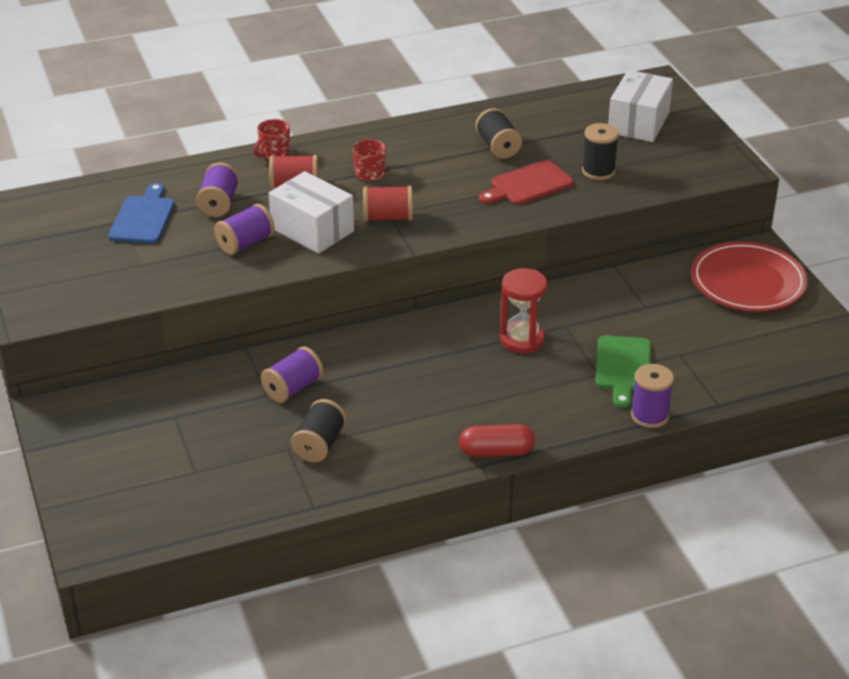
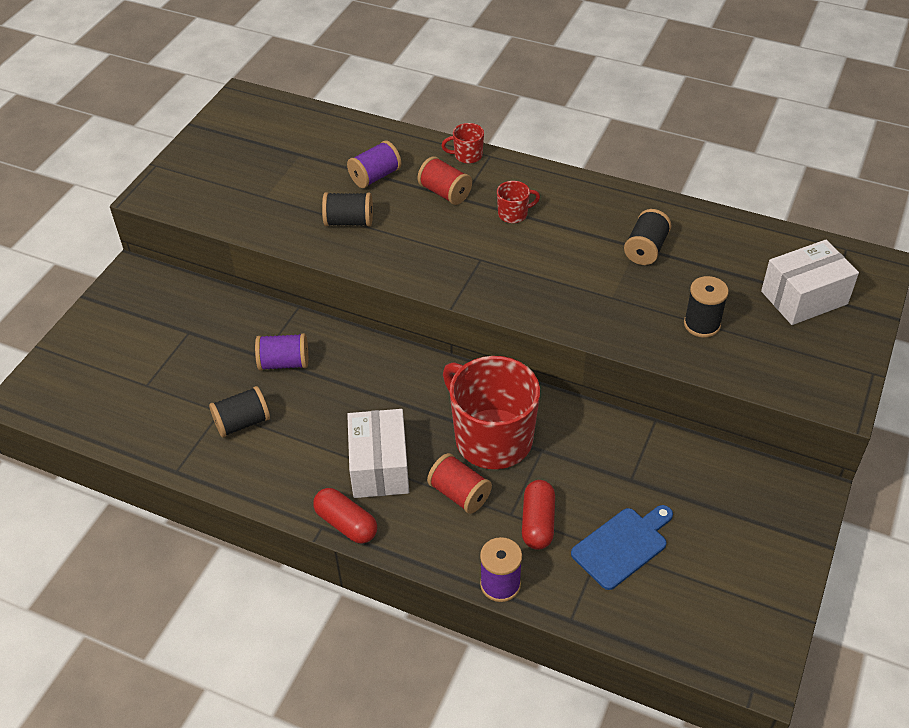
camera: 45 degrees right, 10 degrees up
blue cutting board [109,183,175,244] -> blue cutting board moved to [571,505,673,590]
purple spool [214,204,275,255] -> black spool [322,192,373,226]
white box [269,171,354,254] -> white box moved to [347,409,409,498]
red spool [363,186,413,222] -> red spool moved to [427,453,492,514]
red cutting board [479,160,574,205] -> none
red hourglass [500,268,548,353] -> red mug [443,356,540,469]
green cutting board [596,335,651,408] -> red capsule [522,480,555,550]
red plate [691,241,808,311] -> none

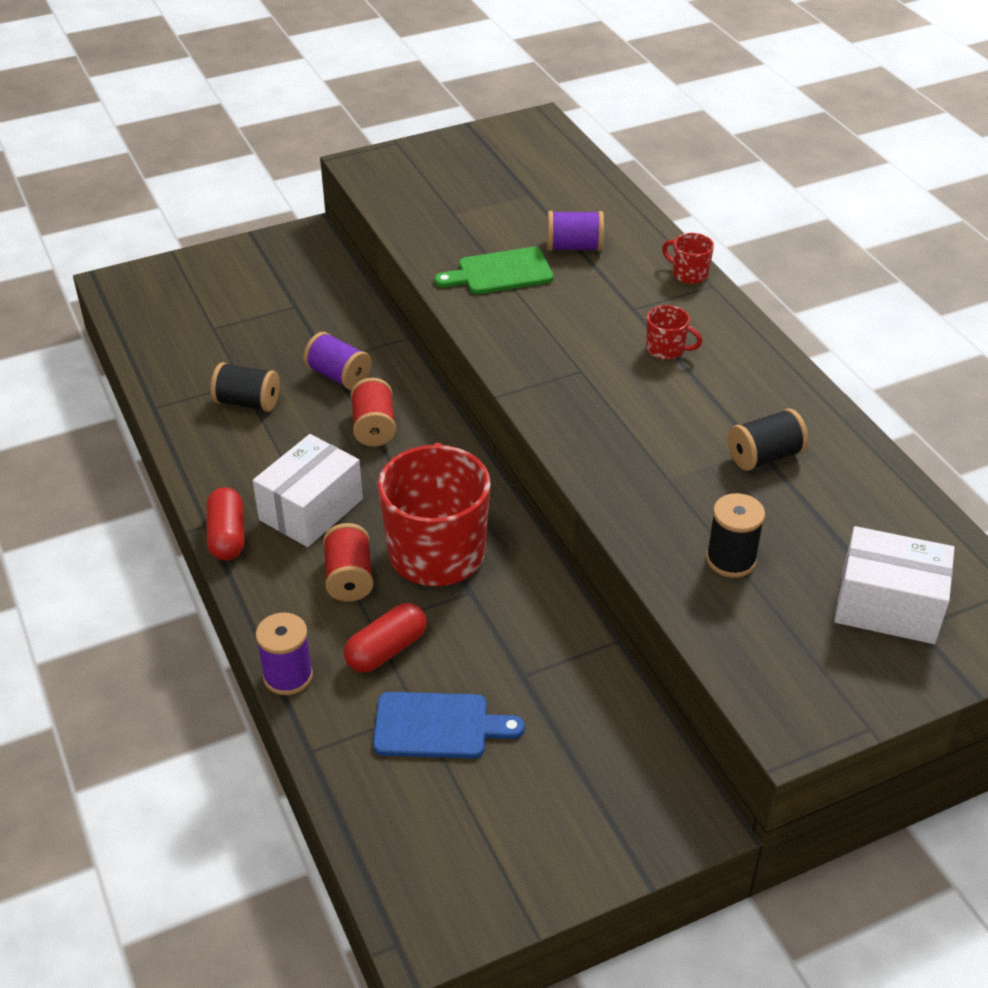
camera: 40 degrees right, 5 degrees down
black spool [322,192,373,226] -> green cutting board [434,247,554,294]
red spool [417,156,472,205] -> red spool moved to [351,378,396,447]

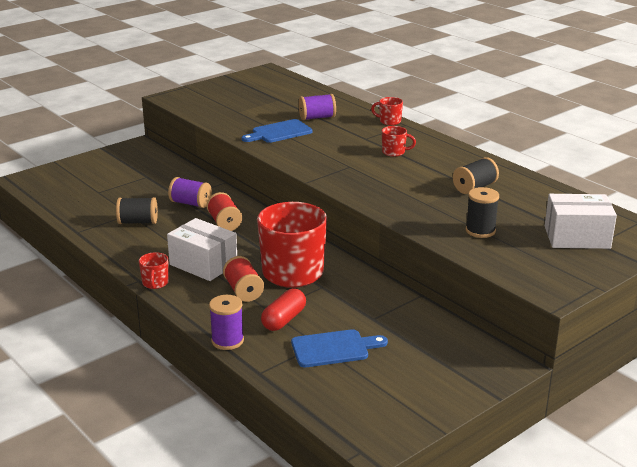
camera: 15 degrees left, 15 degrees down
red capsule [206,487,244,560] -> red mug [139,252,169,289]
white box [253,434,363,547] -> white box turned 75 degrees counterclockwise [167,218,237,281]
green cutting board [434,247,554,294] -> blue cutting board [242,119,312,143]

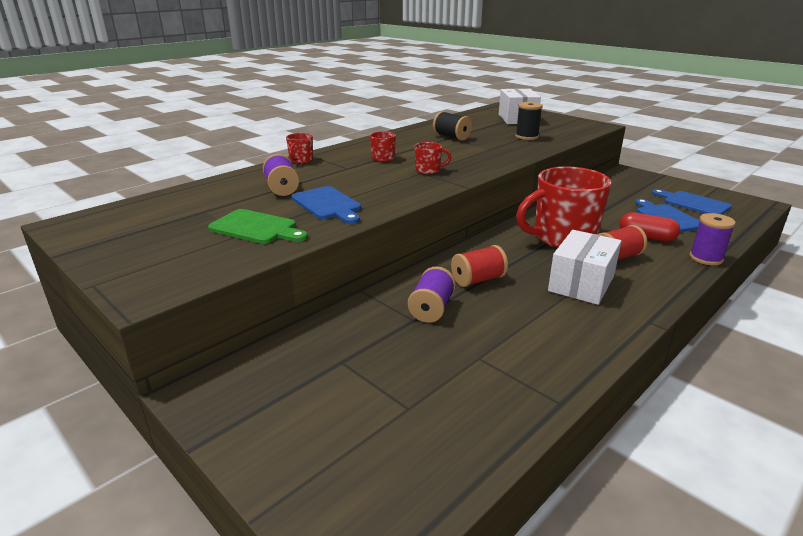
camera: 95 degrees left, 0 degrees up
black spool [116,197,158,224] -> none
red mug [139,252,169,289] -> red mug moved to [415,142,451,174]
none -> green cutting board [208,209,308,244]
none -> blue cutting board [652,189,732,215]

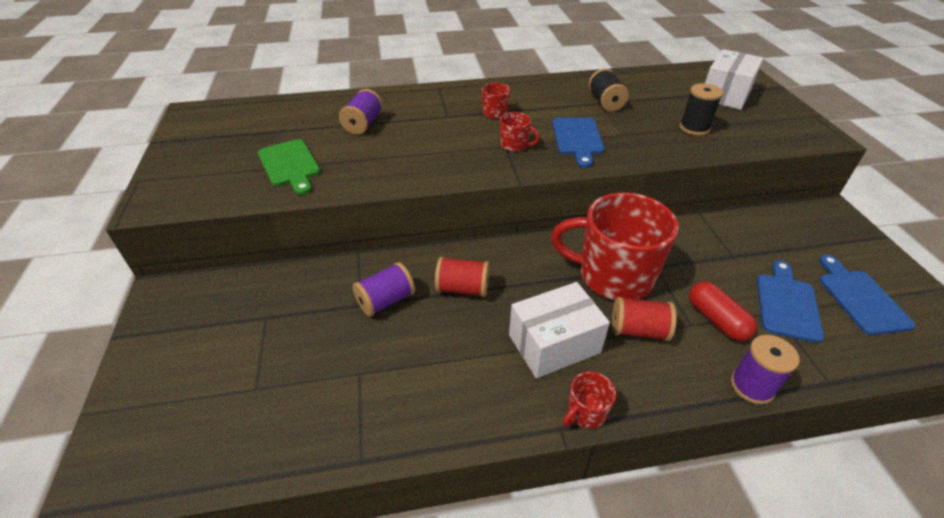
camera: 35 degrees right, 15 degrees up
red mug [286,133,313,163] -> red mug moved to [563,372,616,429]
blue cutting board [292,186,361,224] -> blue cutting board moved to [552,117,604,168]

